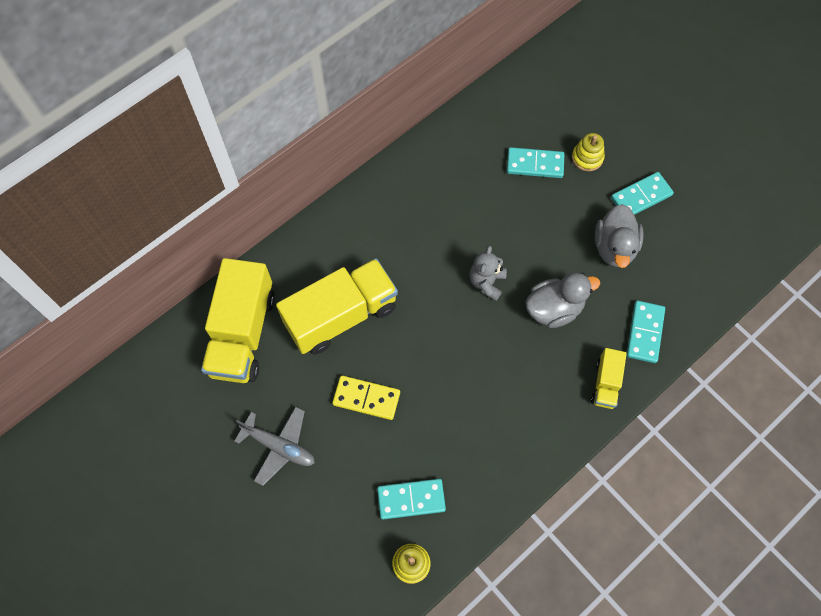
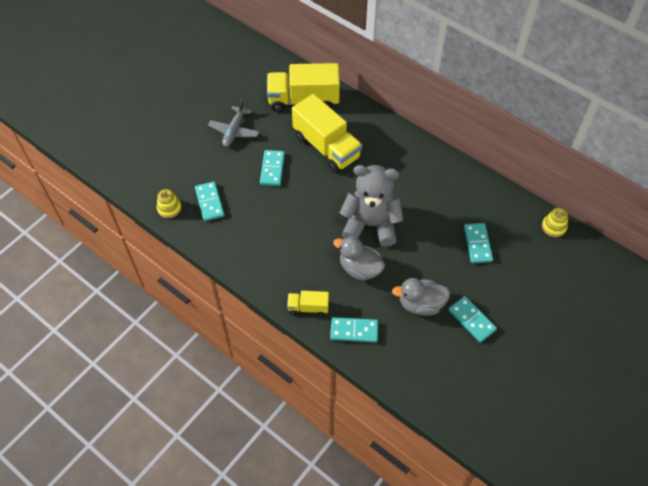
camera: 80 degrees right, 10 degrees down
yellow domino [332,376,400,420] -> turquoise domino [260,150,285,186]
grey teddy bear [469,246,507,301] -> grey teddy bear [340,165,404,247], size x2.03
grey duck [525,272,600,328] -> grey duck turned 150 degrees clockwise [333,236,385,281]
yellow stacking toy [572,133,605,171] -> yellow stacking toy moved to [542,208,568,237]

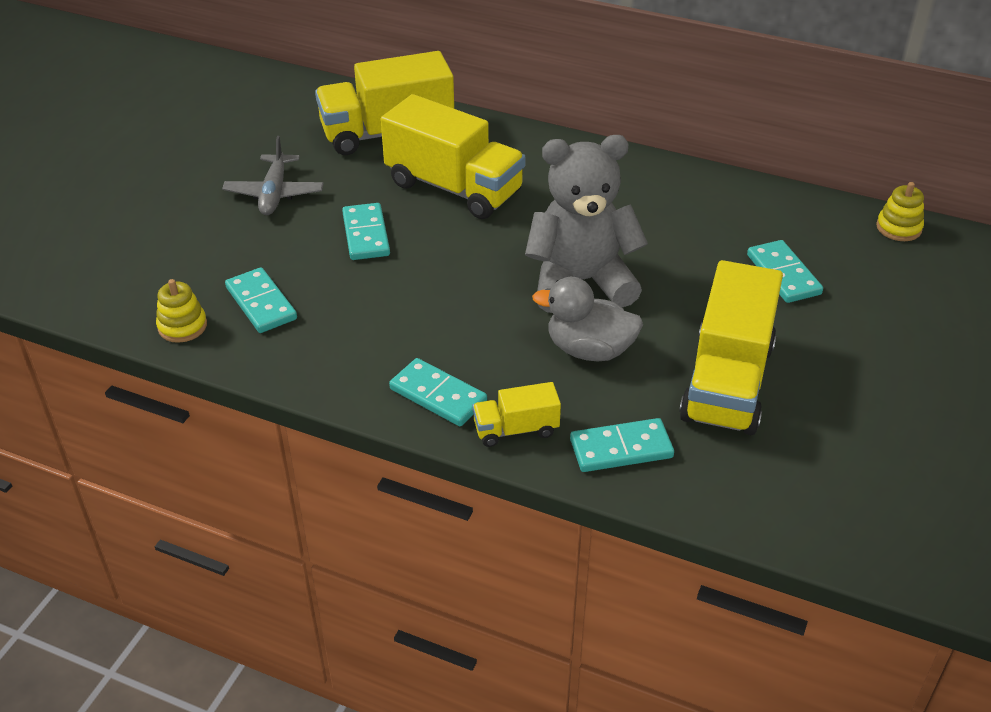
camera: 15 degrees left, 15 degrees down
grey duck [392,278,450,316] -> yellow truck [679,260,783,435]
turquoise domino [448,296,497,343] -> turquoise domino moved to [389,358,487,426]

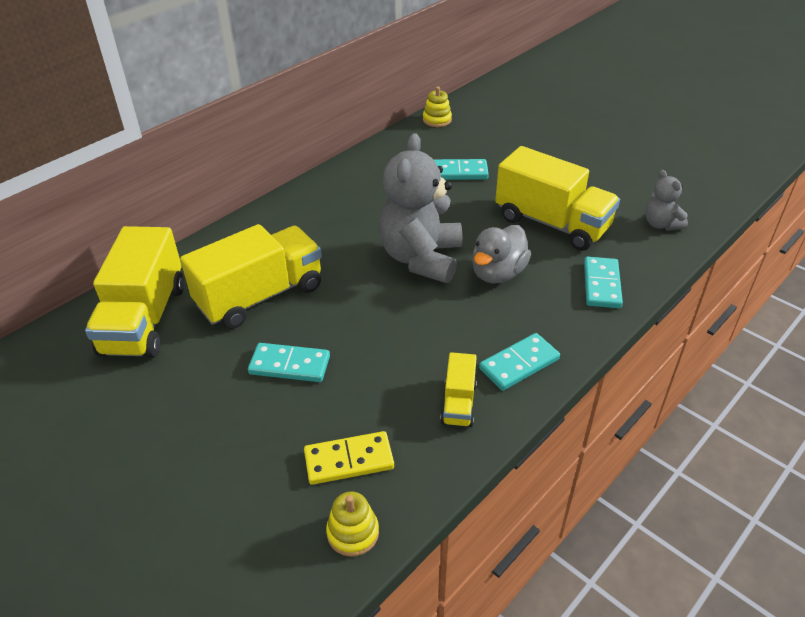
camera: 70 degrees left, 0 degrees up
grey plane [222,136,324,215] -> none
turquoise domino [225,267,297,333] -> yellow domino [304,431,394,485]
yellow truck [472,382,561,447] -> yellow truck moved to [440,352,477,427]
none -> grey teddy bear [645,170,688,231]

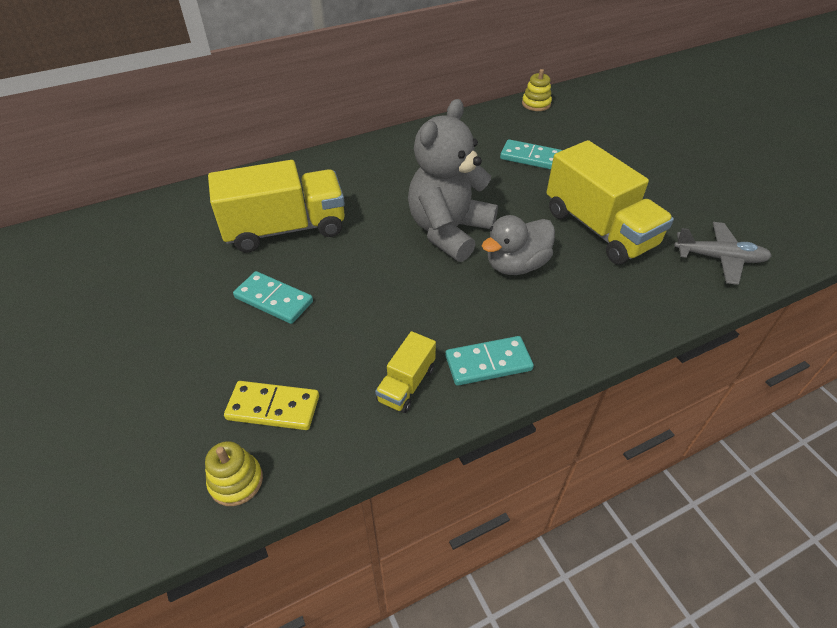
camera: 20 degrees right, 5 degrees up
yellow truck [85,226,184,358] -> none
turquoise domino [584,257,623,308] -> none
grey teddy bear [645,170,688,231] -> grey plane [674,222,772,285]

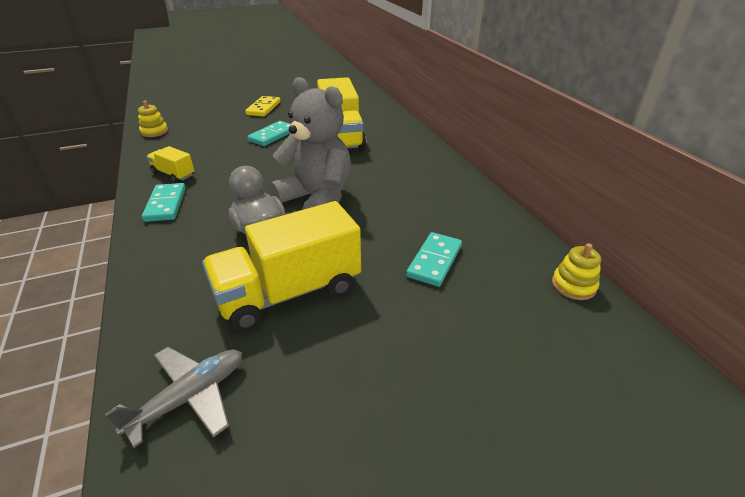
camera: 95 degrees right, 10 degrees down
yellow domino [224,381,319,430] -> yellow domino moved to [245,96,281,117]
grey plane [674,222,772,285] -> grey plane turned 150 degrees counterclockwise [105,347,242,448]

